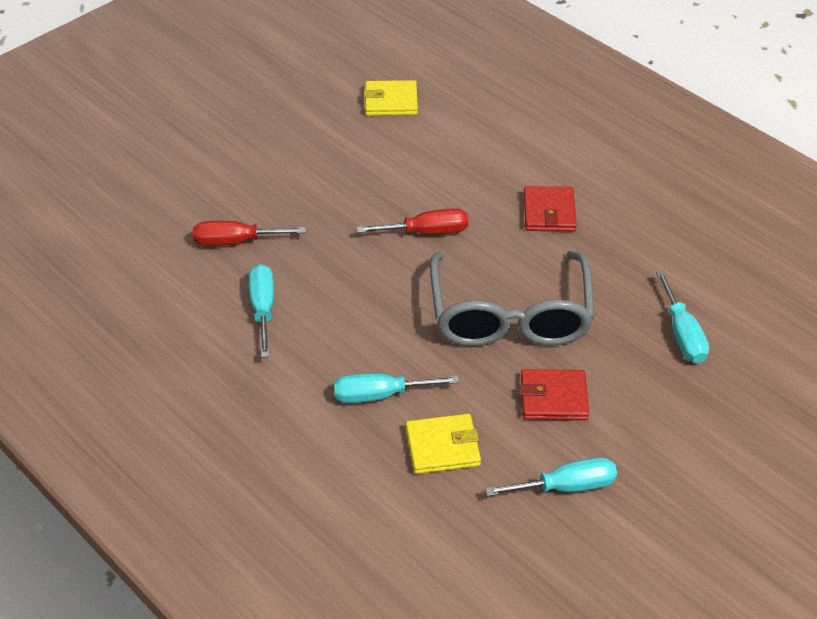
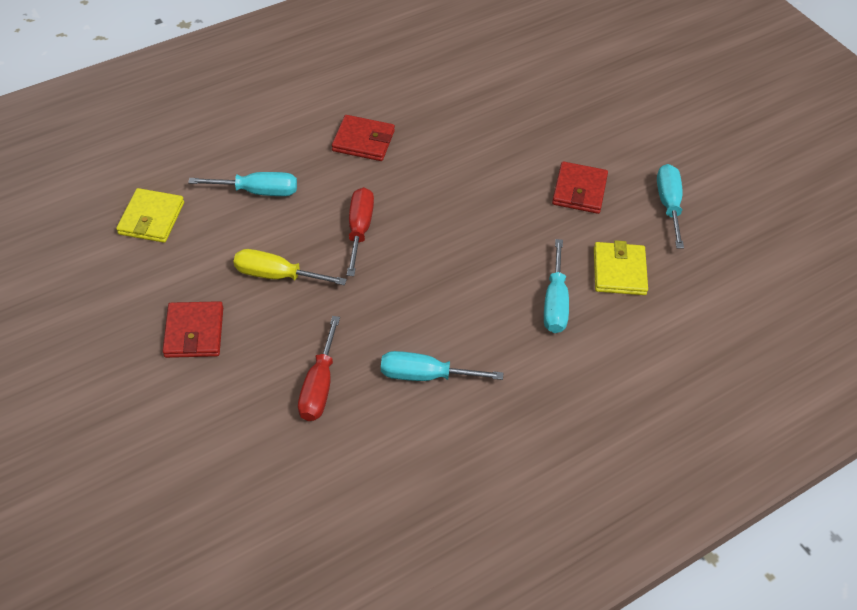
camera: 80 degrees left, 5 degrees up
grey glasses [430,251,594,346] -> none
turquoise screwdriver [656,271,709,363] -> turquoise screwdriver moved to [188,172,297,196]
none -> red wallet [163,301,223,358]
none -> yellow screwdriver [233,249,347,285]

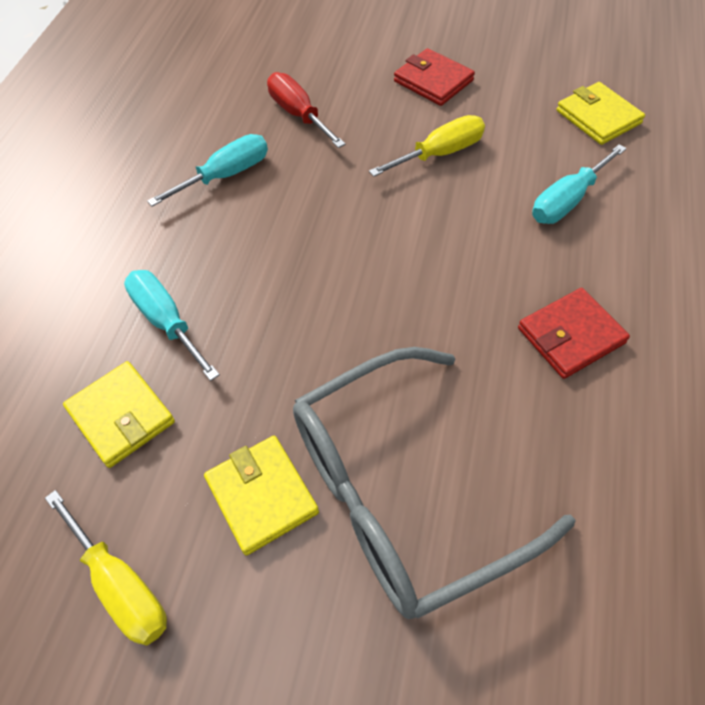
camera: 140 degrees right, 5 degrees up
red screwdriver [347,187,374,276] -> none
red wallet [552,161,608,214] -> yellow wallet [204,436,319,556]
turquoise screwdriver [657,164,684,249] -> yellow screwdriver [45,490,167,646]
none -> grey glasses [293,347,576,619]

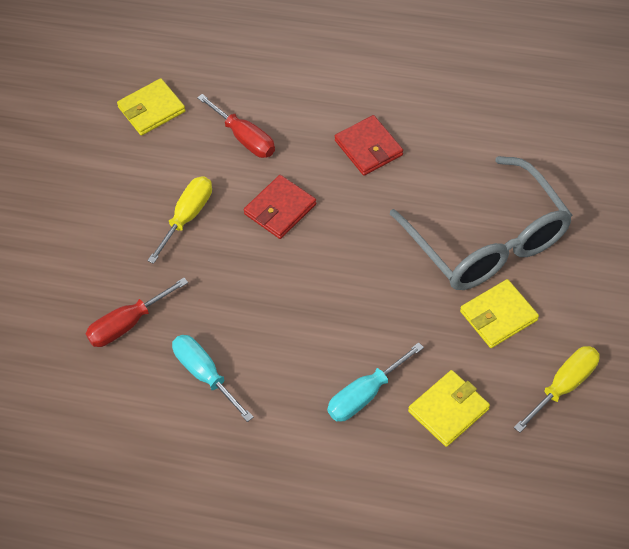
camera: 90 degrees left, 0 degrees up
yellow screwdriver [369,115,485,177] -> yellow screwdriver turned 60 degrees clockwise [147,176,212,264]
red wallet [394,48,475,106] -> red wallet moved to [244,175,316,239]
turquoise screwdriver [532,144,627,224] -> red screwdriver [197,94,275,158]

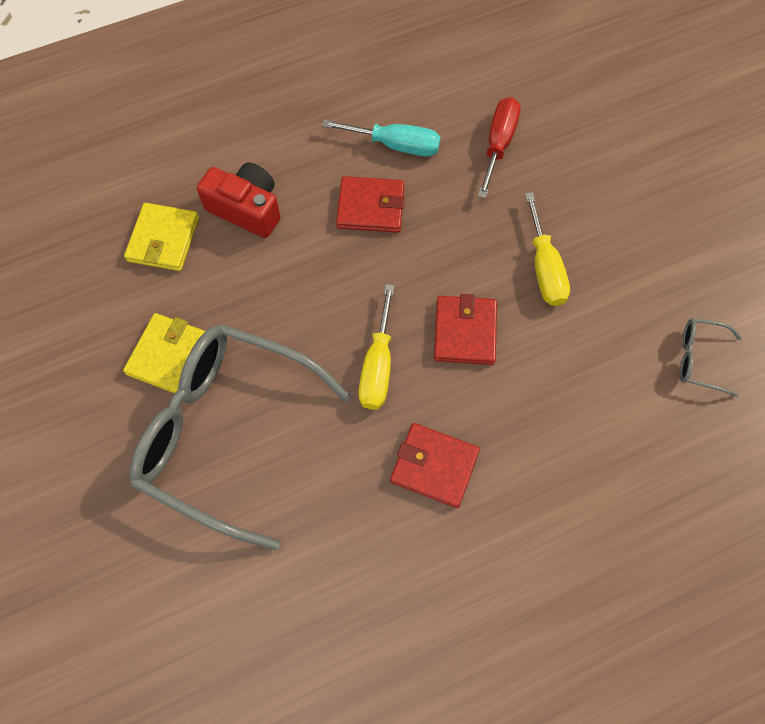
camera: 140 degrees right, 10 degrees up
yellow wallet [117,78,186,136] -> grey glasses [680,318,742,397]
red screwdriver [197,94,275,158] -> none
turquoise screwdriver [327,342,424,422] -> red camera [197,162,281,238]
yellow screwdriver [514,346,600,433] -> yellow screwdriver moved to [359,284,394,410]
none -> red wallet [336,176,405,233]

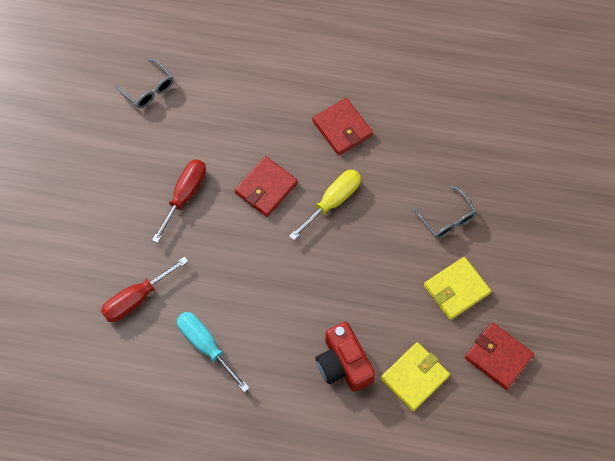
camera: 145 degrees left, 0 degrees up
grey glasses [130,324,351,551] -> grey glasses [413,186,477,239], size x0.41
red wallet [336,176,405,233] -> red wallet moved to [465,322,534,390]
yellow screwdriver [525,192,570,306] -> red screwdriver [152,159,206,243]

